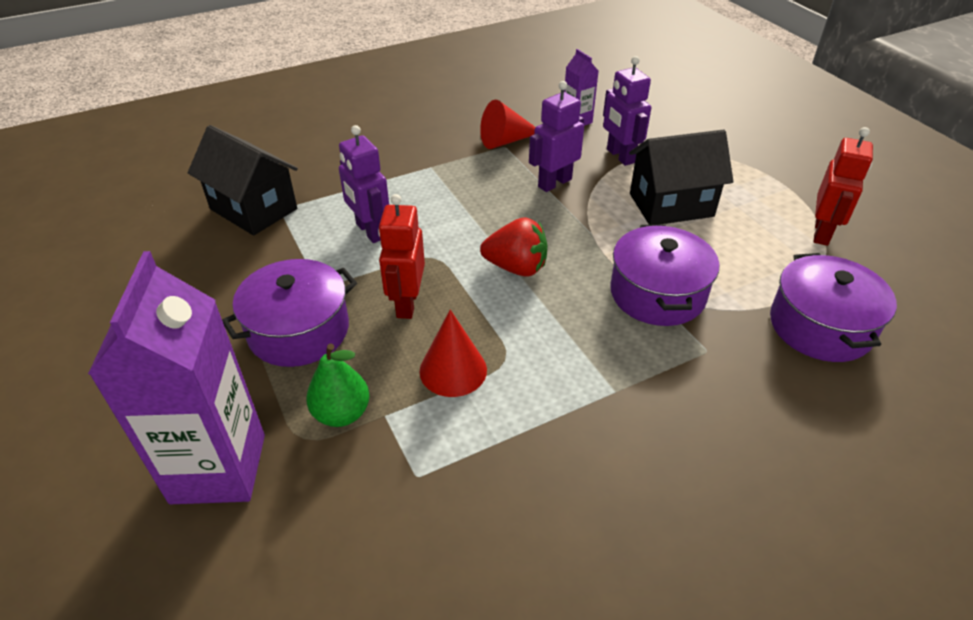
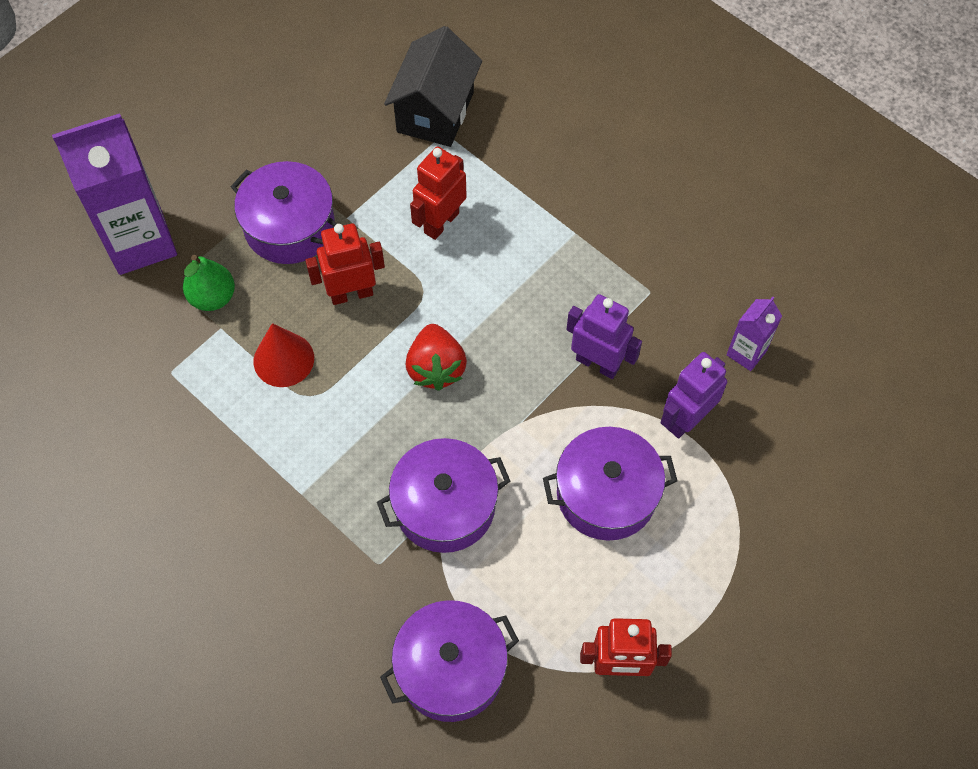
camera: 70 degrees right, 20 degrees up
purple robot [339,125,389,243] -> red robot [410,147,467,240]
red cone [480,100,535,149] -> none
black house [629,130,733,225] -> purple pot [543,427,677,541]

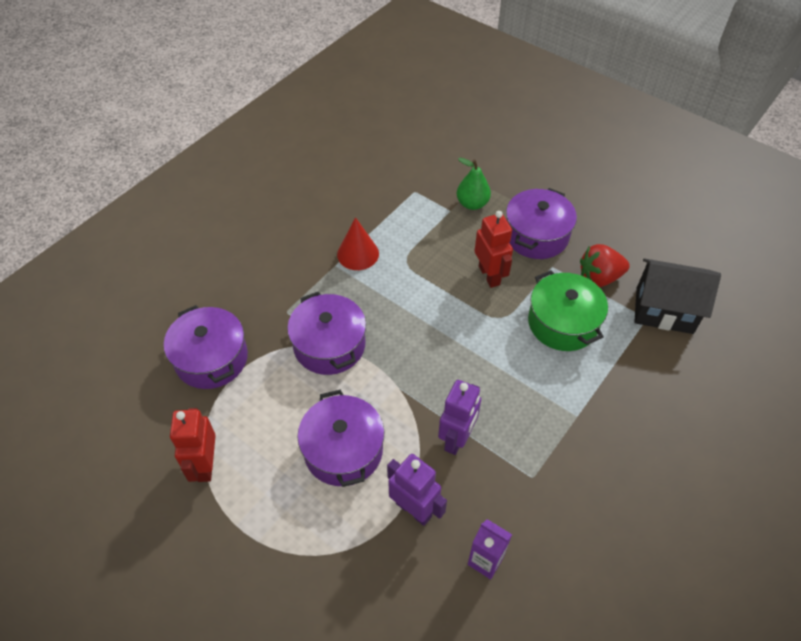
camera: 85 degrees right, 10 degrees down
purple carton [52,113,177,275] -> none
red cone [254,323,314,387] -> red cone moved to [337,217,379,270]
red strawberry [406,324,467,391] -> red strawberry moved to [580,244,630,287]
red robot [410,147,467,240] -> green pot [528,270,608,351]

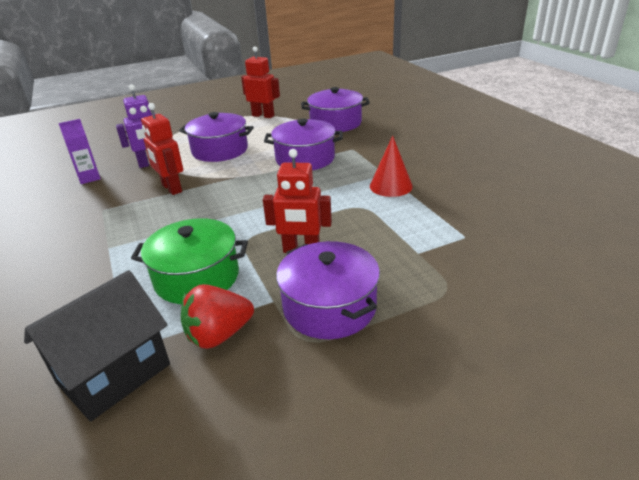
camera: 120 degrees right, 20 degrees down
purple robot [438,380,481,455] -> red robot [141,103,183,195]
green pear [457,158,491,210] -> none
red strawberry [580,244,630,287] -> red strawberry turned 135 degrees counterclockwise [181,284,254,349]

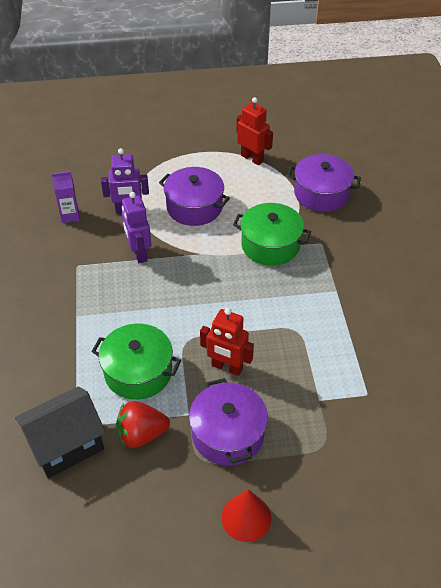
camera: 15 degrees right, 15 degrees up
red robot [141,103,183,195] -> purple robot [122,192,151,263]
purple pot [264,119,343,170] -> green pot [233,203,311,266]
red cone [370,136,413,197] -> red cone moved to [222,489,271,542]

